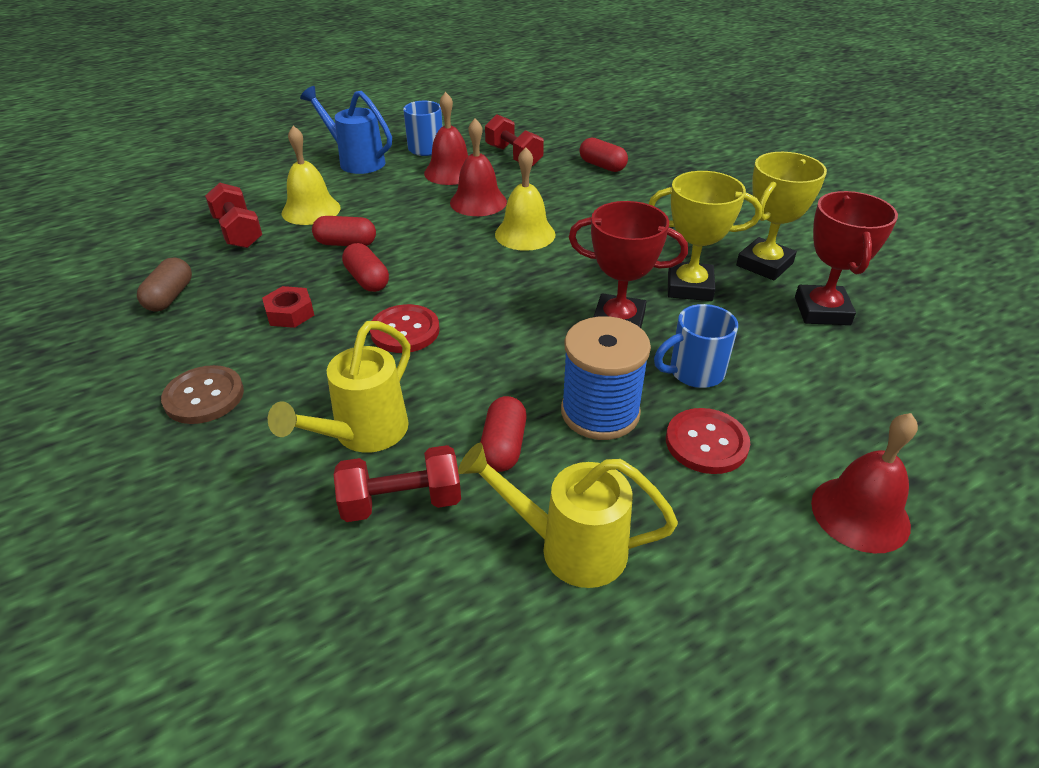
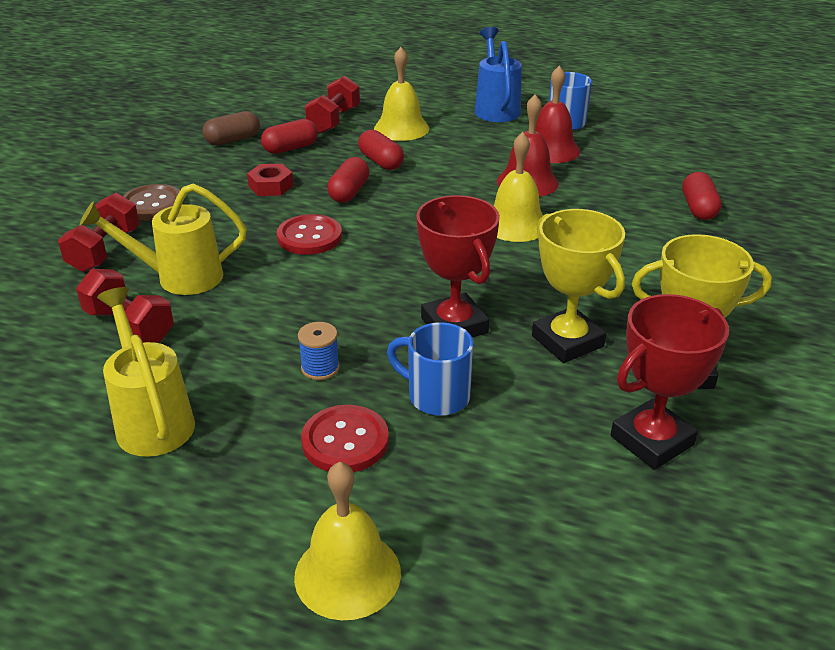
camera: 50 degrees right, 5 degrees down
red capsule [480,396,527,472] -> red capsule moved to [261,119,318,154]
red dumbbell [485,114,544,166] -> red dumbbell moved to [58,193,140,272]
blue spool [561,316,651,440] -> blue spool [298,322,340,380], size x0.48
red bell [811,413,918,553] -> yellow bell [294,462,401,620]

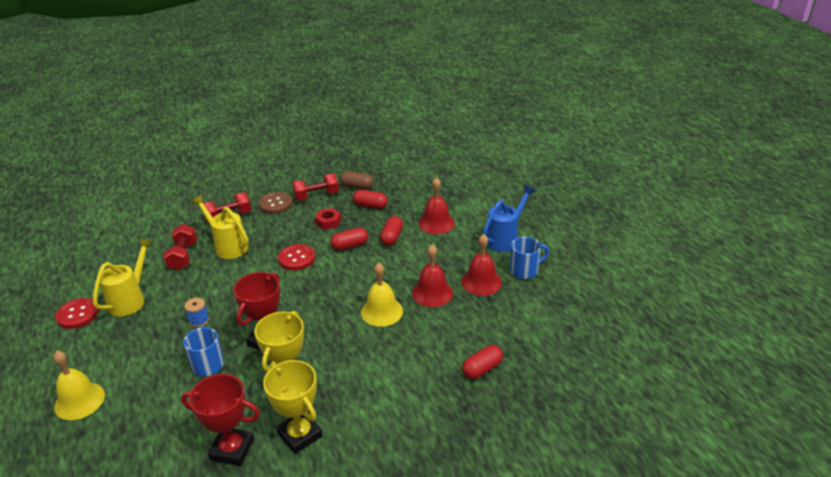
camera: 50 degrees right, 0 degrees up
red button [301,405,389,472] -> red button moved to [55,298,99,329]
red dumbbell [305,76,360,133] -> red dumbbell moved to [292,173,339,201]
yellow bell [374,47,429,141] -> red bell [419,177,455,234]

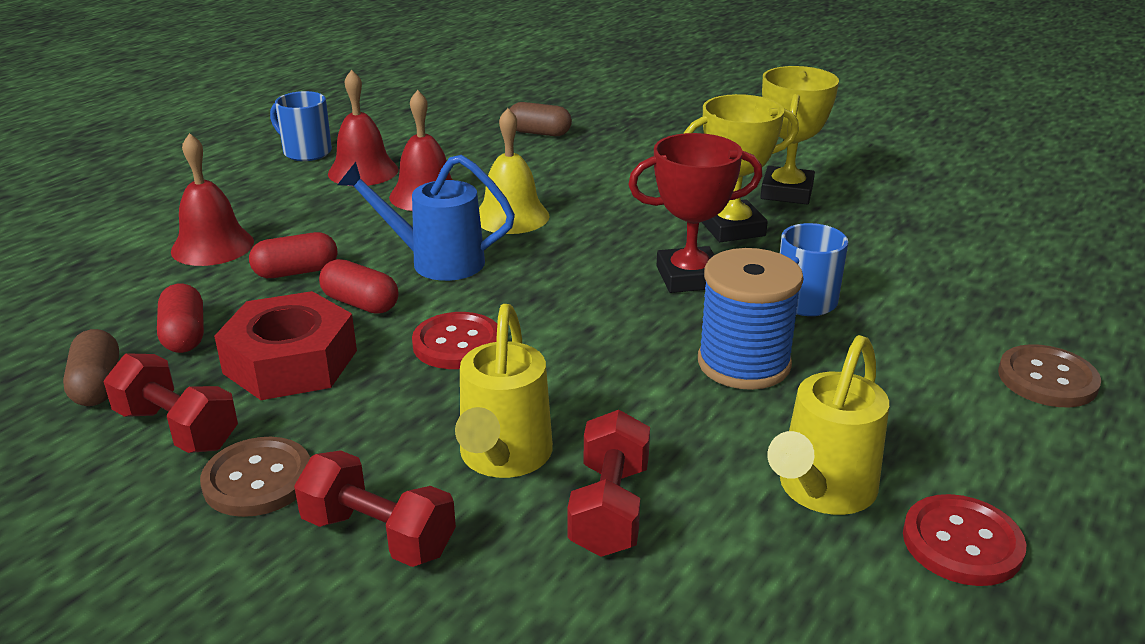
camera: 125 degrees left, 5 degrees down
yellow bell [53,351,105,420] -> brown button [998,344,1101,407]
yellow watering can [93,238,153,316] -> yellow watering can turned 45 degrees counterclockwise [767,335,889,515]
red dumbbell [163,224,197,270] -> red dumbbell turned 45 degrees counterclockwise [568,410,650,557]
red trophy [181,374,260,466] -> none
blue spool [184,298,209,328] -> blue spool [698,248,803,390], size x2.08
red nut [315,208,341,230] -> red nut [214,291,357,400], size x1.91
red capsule [462,345,503,379] -> brown capsule [510,102,572,136]
blue watering can [482,185,536,252] -> blue watering can moved to [337,155,515,281]

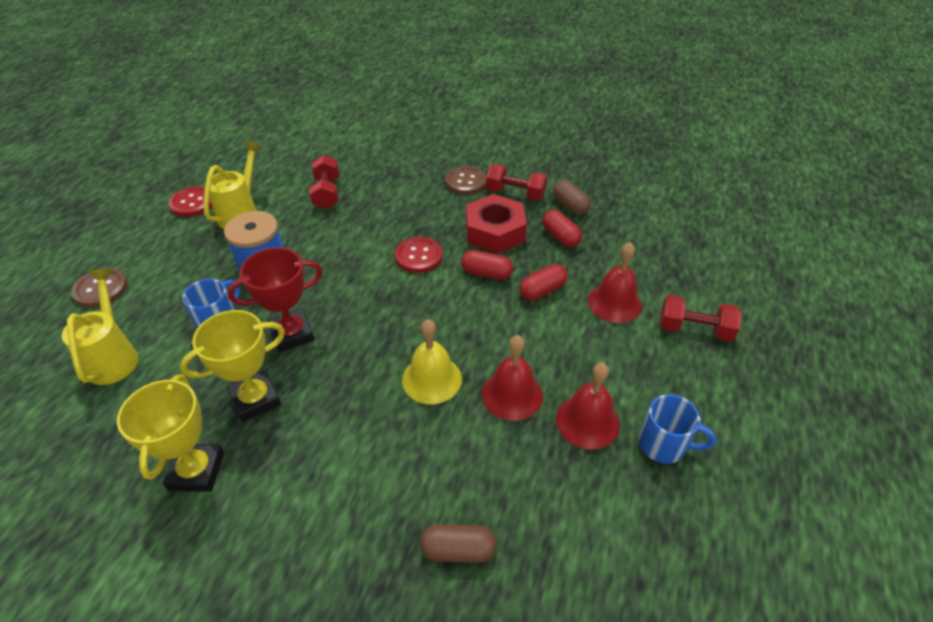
camera: 165 degrees right, 15 degrees up
red dumbbell [294,450,456,567] -> red dumbbell moved to [660,295,742,341]
blue watering can [337,155,515,281] -> none
yellow watering can [455,304,553,478] -> yellow watering can moved to [62,269,139,385]

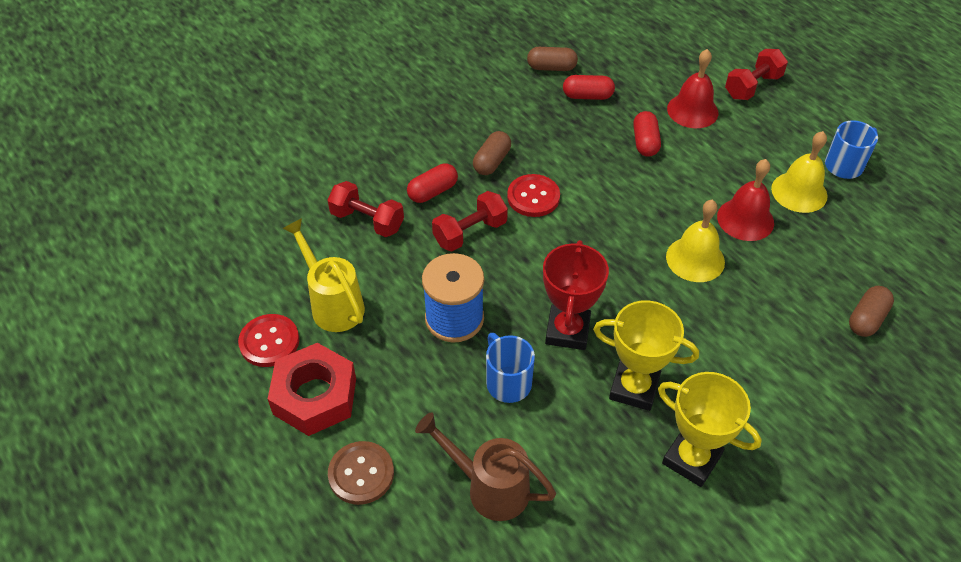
camera: 55 degrees left, 5 degrees up
yellow watering can [62,269,139,385] -> brown watering can [415,412,556,521]
yellow trophy [180,310,285,422] -> yellow trophy turned 75 degrees counterclockwise [593,300,699,411]
brown button [445,166,487,195] -> none
red capsule [461,250,513,280] -> red capsule moved to [407,163,458,203]
red nut [466,194,527,253] -> red nut moved to [268,343,356,436]
red dumbbell [486,164,547,201] -> red dumbbell moved to [432,191,508,251]
red bell [556,363,620,450] -> yellow bell [771,131,828,213]
none -> brown capsule [473,131,511,175]

